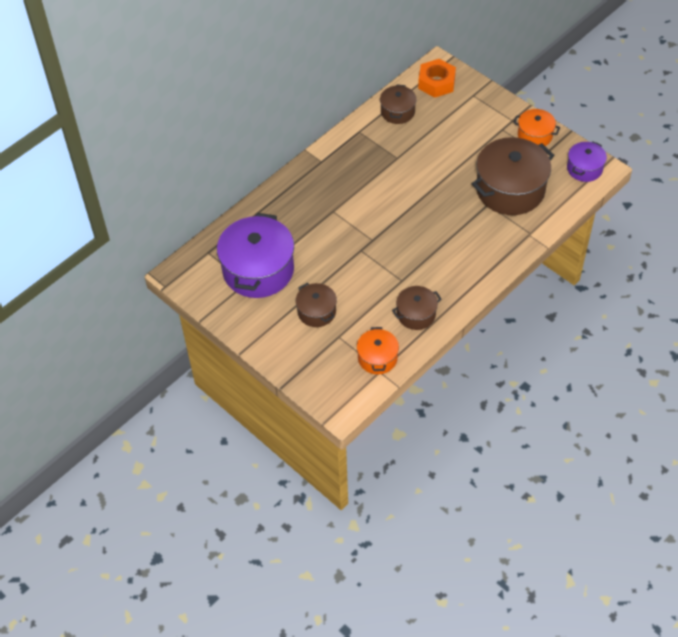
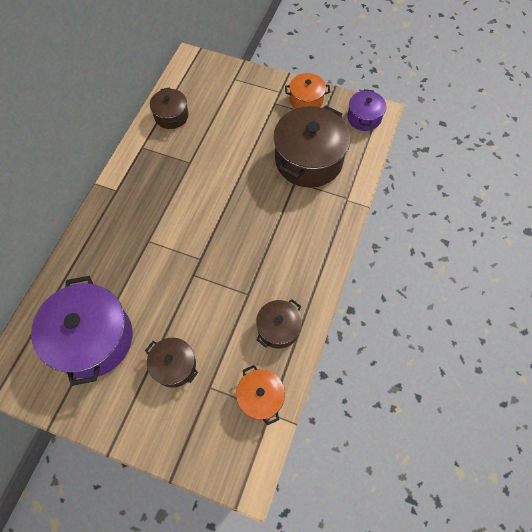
camera: 25 degrees left, 10 degrees up
orange nut [418,59,456,98] -> none

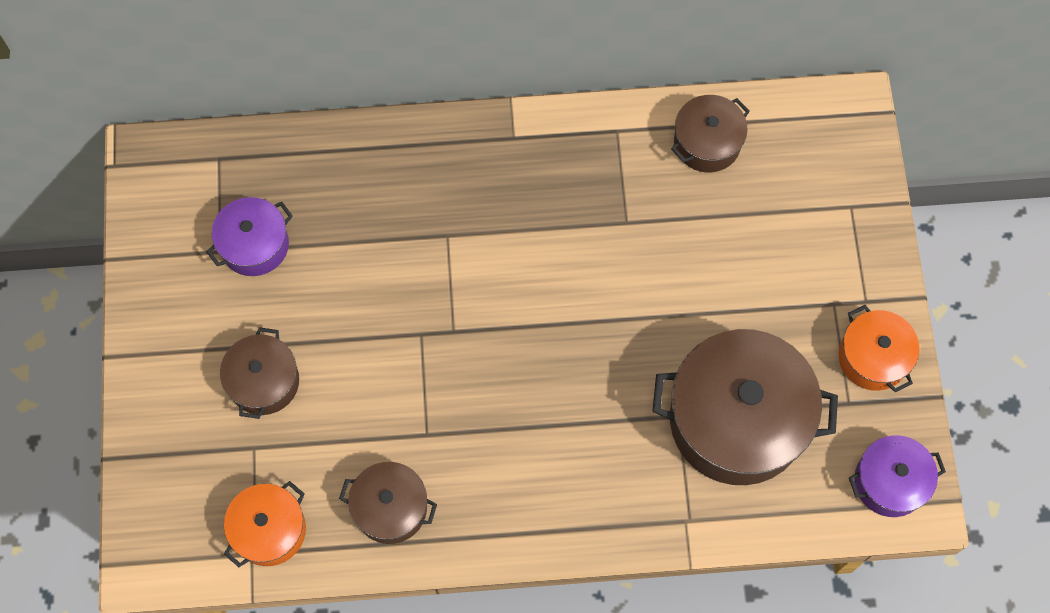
camera: 65 degrees right, 5 degrees up
purple pot [31,276,133,386] -> purple pot [206,197,293,276], size x0.53

